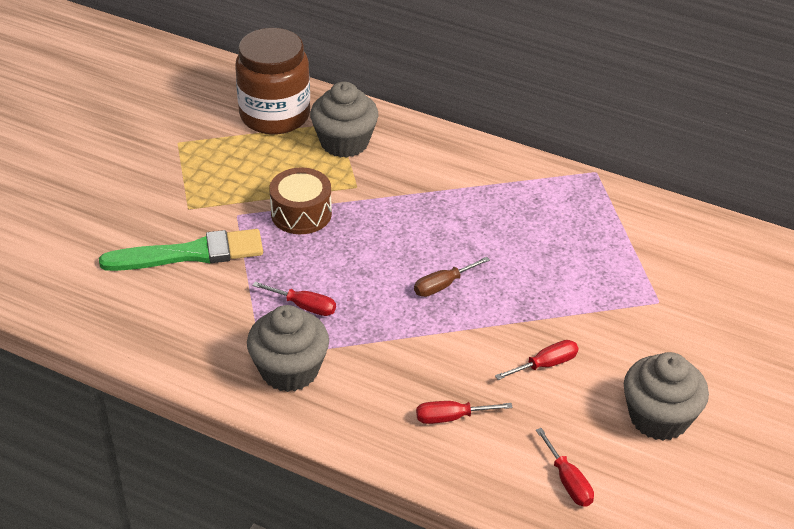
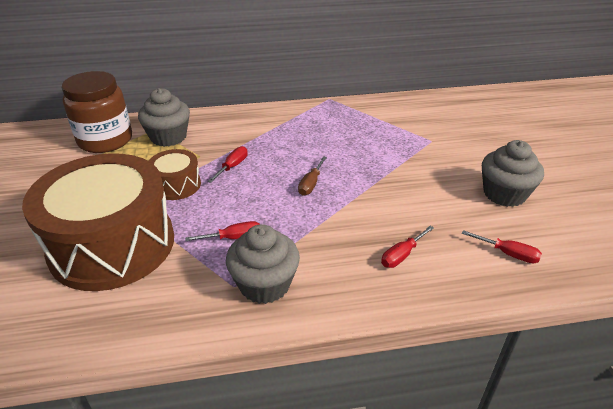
camera: 35 degrees left, 5 degrees down
green brush [99,229,263,271] -> brown drum [22,153,174,291]
red screwdriver [495,340,579,380] -> red screwdriver moved to [208,146,248,183]

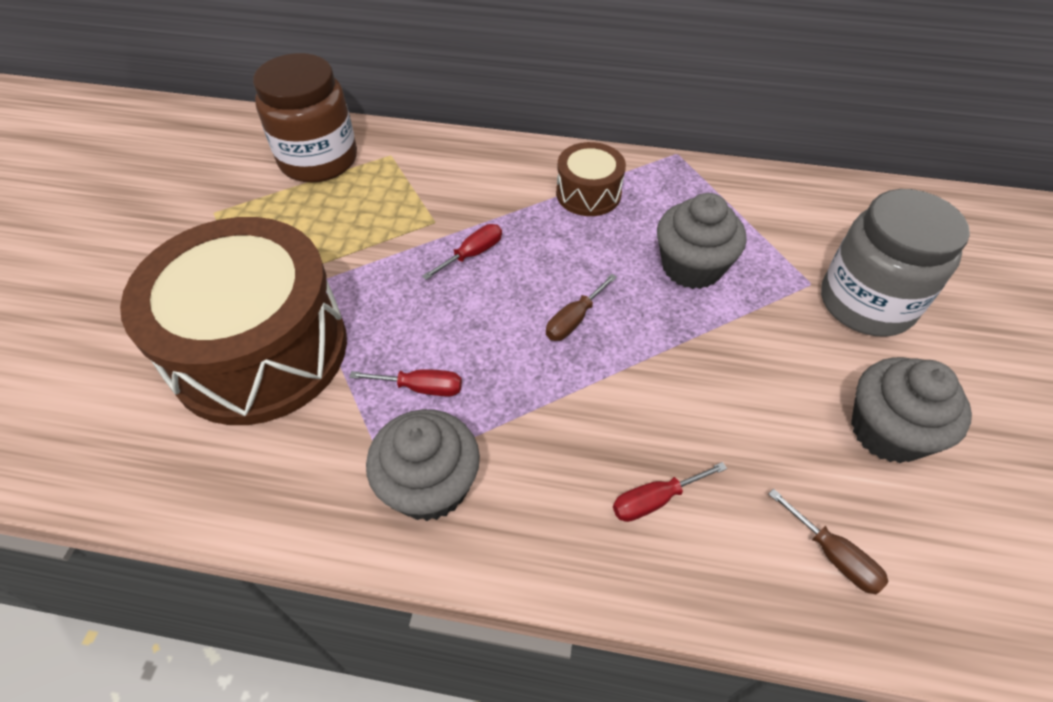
camera: 20 degrees right, 15 degrees up
grey cupcake [138,88,190,147] -> grey cupcake moved to [657,193,746,289]
brown drum [149,149,201,200] -> brown drum moved to [556,142,626,216]
red screwdriver [462,230,542,263] -> brown screwdriver [769,489,889,594]
none -> grey jar [821,189,970,337]

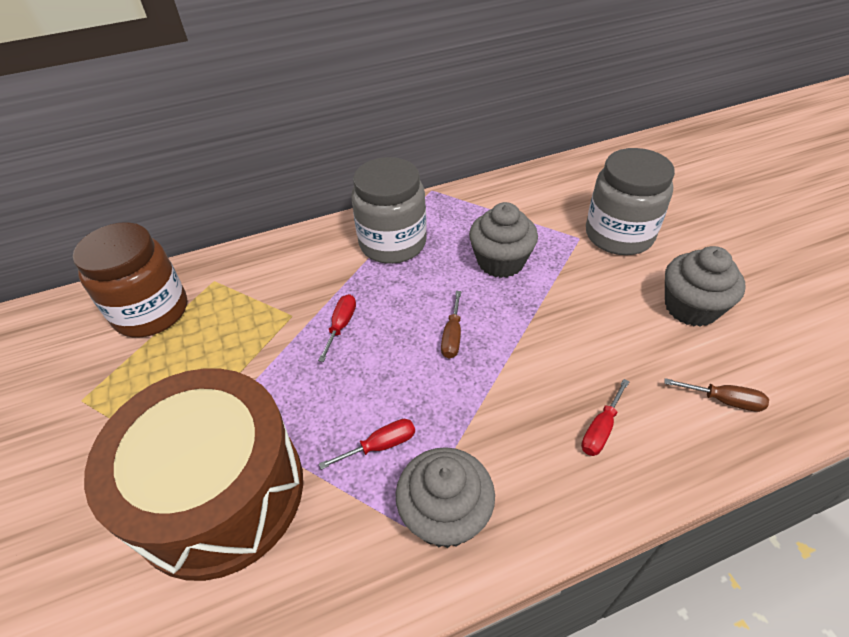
camera: 30 degrees left, 5 degrees down
brown drum [556,142,626,216] -> grey jar [351,157,427,264]

